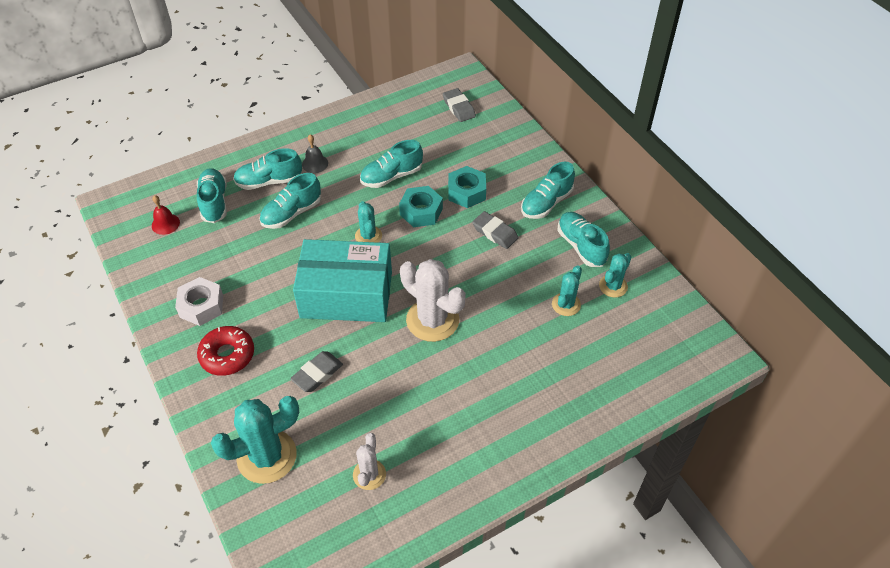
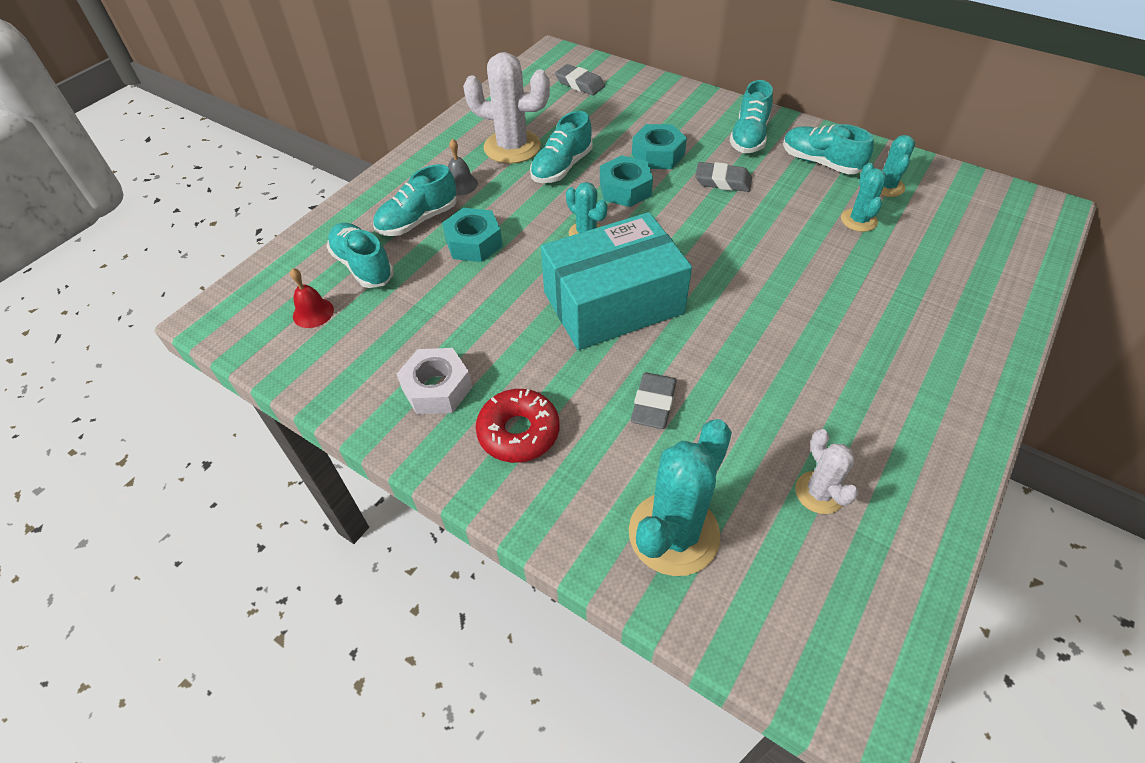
camera: 25 degrees left, 0 degrees up
turquoise shoe [259,173,321,229] -> turquoise nut [442,208,503,262]
white cactus [400,259,466,342] -> white cactus moved to [463,52,550,164]

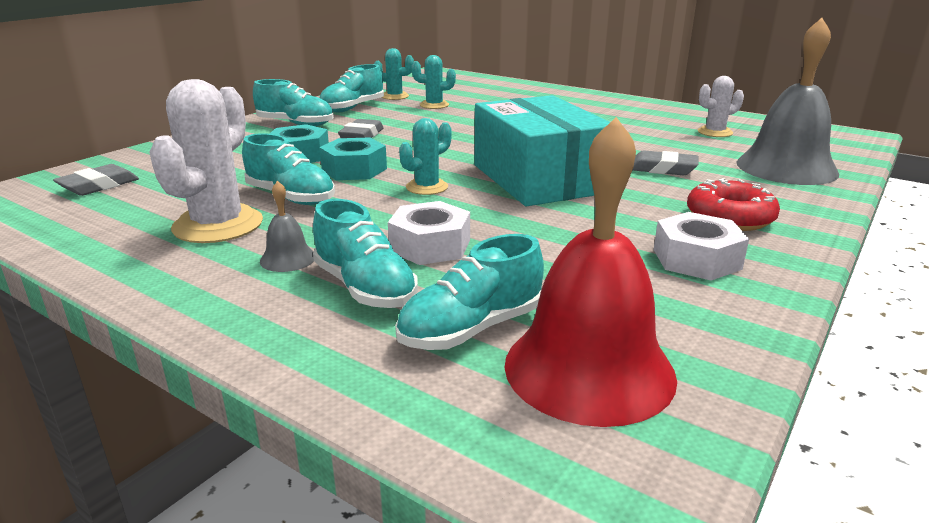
camera: 90 degrees left, 25 degrees down
red bell [290,268,334,328] -> red bell [505,117,677,427], size x2.33
turquoise nut [442,208,503,262] -> white nut [388,201,470,265]
turquoise cactus [629,419,732,576] -> grey bell [737,18,839,185]

